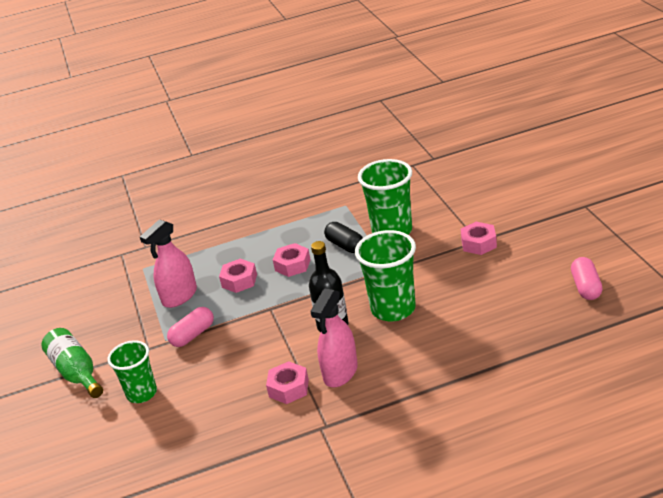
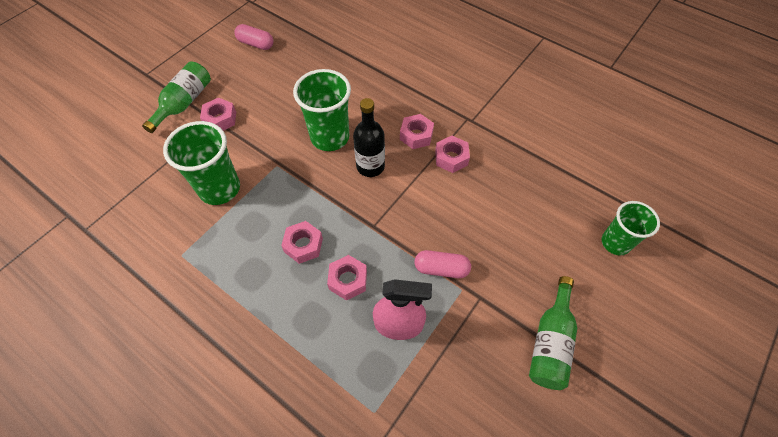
camera: 130 degrees left, 25 degrees up
green cup [107,340,157,403] -> green cup moved to [601,201,660,255]
pink spray bottle [310,288,358,387] -> pink nut [400,114,434,149]
black capsule [324,222,363,253] -> none
pink capsule [571,257,603,300] -> pink capsule turned 60 degrees clockwise [234,24,273,50]
none -> green bottle [142,61,211,133]

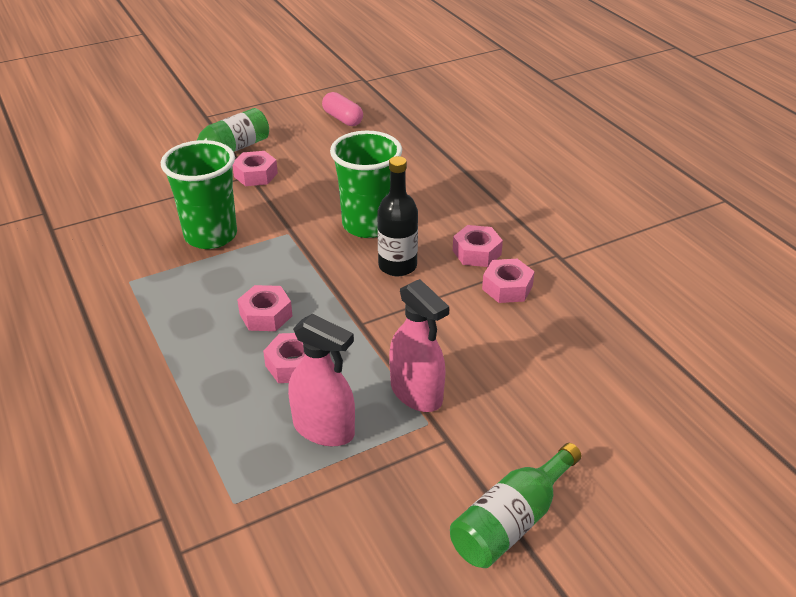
camera: 25 degrees right, 20 degrees down
pink capsule [415,250,471,278] -> pink spray bottle [389,279,449,412]
green cup [601,201,660,255] -> none

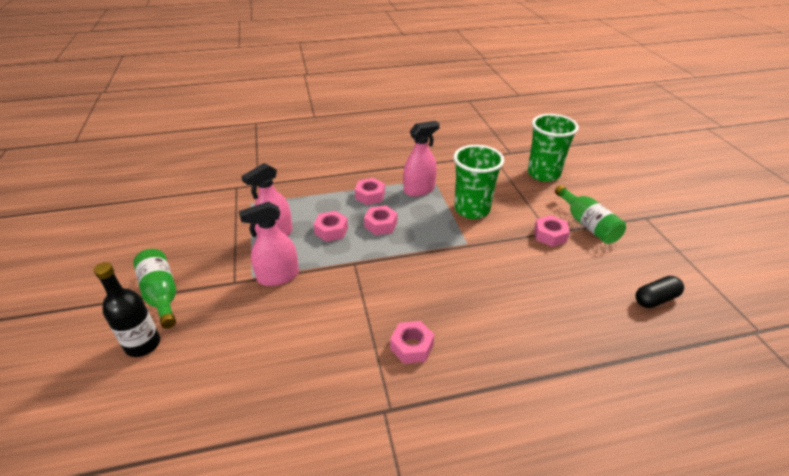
camera: 105 degrees right, 0 degrees up
pink capsule [322,92,363,126] -> black capsule [636,276,684,308]
green cup [330,131,402,238] -> green cup moved to [528,114,579,182]
black bottle [377,156,418,276] -> black bottle moved to [94,262,160,357]
pink nut [482,259,535,303] -> pink nut moved to [355,178,385,205]
none -> pink spray bottle [403,121,440,197]

